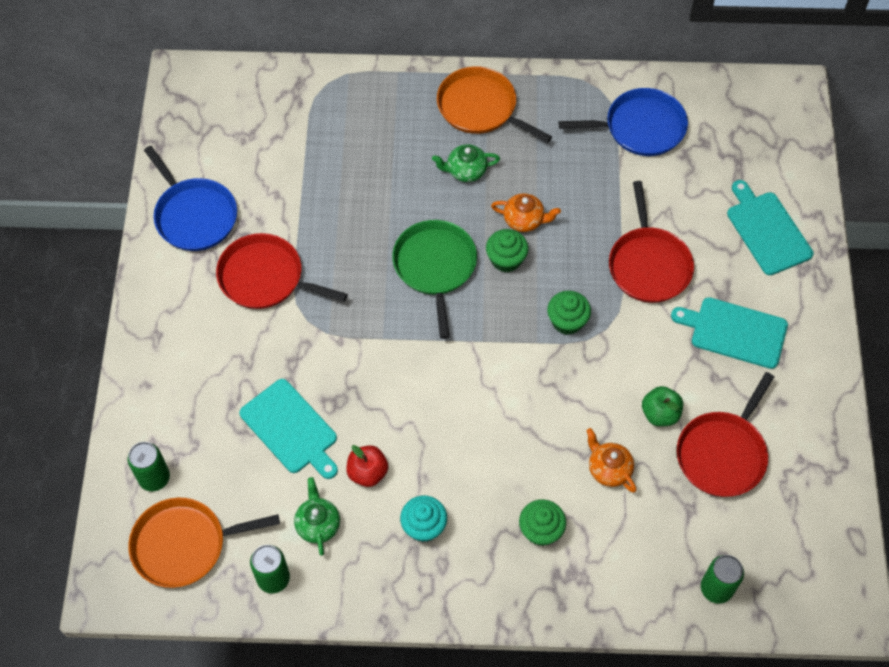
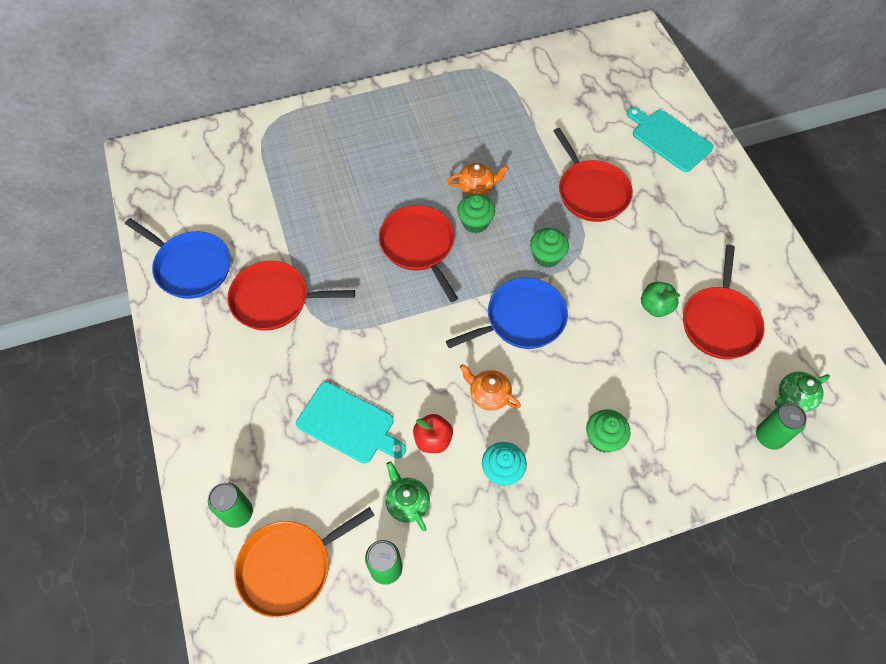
camera: 20 degrees left, 0 degrees up
green pan [392,220,477,339] -> red pan [379,205,458,302]
green teapot [432,144,500,182] -> green teapot moved to [775,371,830,412]
orange pan [437,66,552,143] -> none
blue pan [559,88,688,156] -> blue pan moved to [446,278,568,349]
orange teapot [586,428,637,493] -> orange teapot moved to [460,364,521,411]
turquoise cutting board [671,297,788,369] -> none

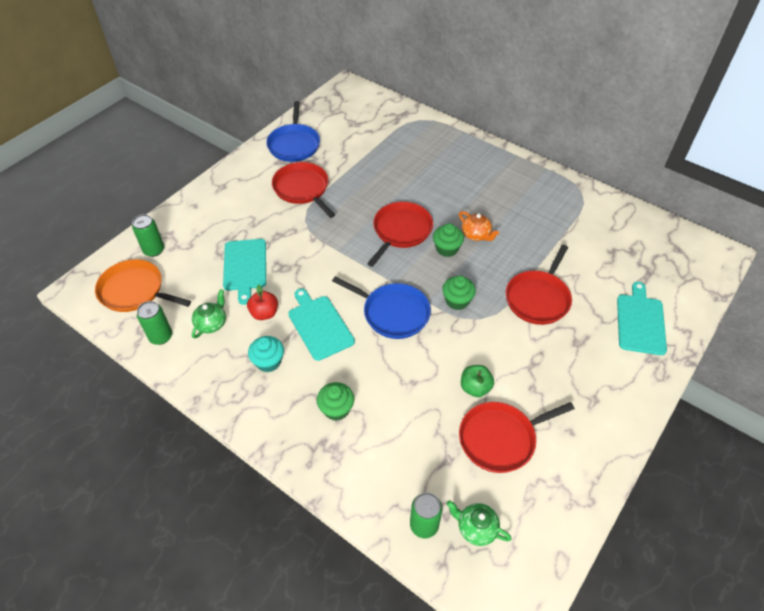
camera: 55 degrees right, 10 degrees down
orange teapot [460,364,521,411] -> turquoise cutting board [288,289,355,361]

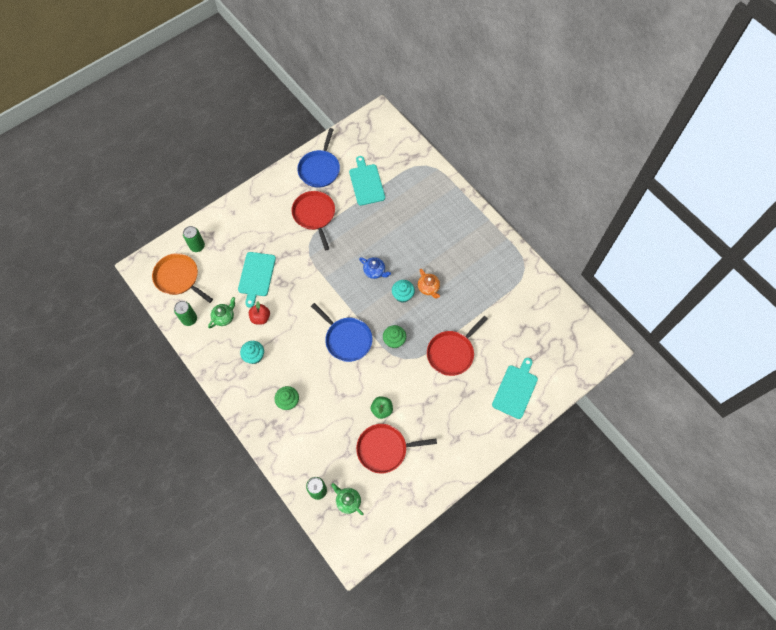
camera: 15 degrees right, 15 degrees up
turquoise cutting board [288,289,355,361] -> turquoise cutting board moved to [349,156,385,206]
red pan [367,202,433,267] -> blue teapot [359,257,391,279]
green cupcake [433,224,464,257] -> turquoise cupcake [392,280,415,303]

